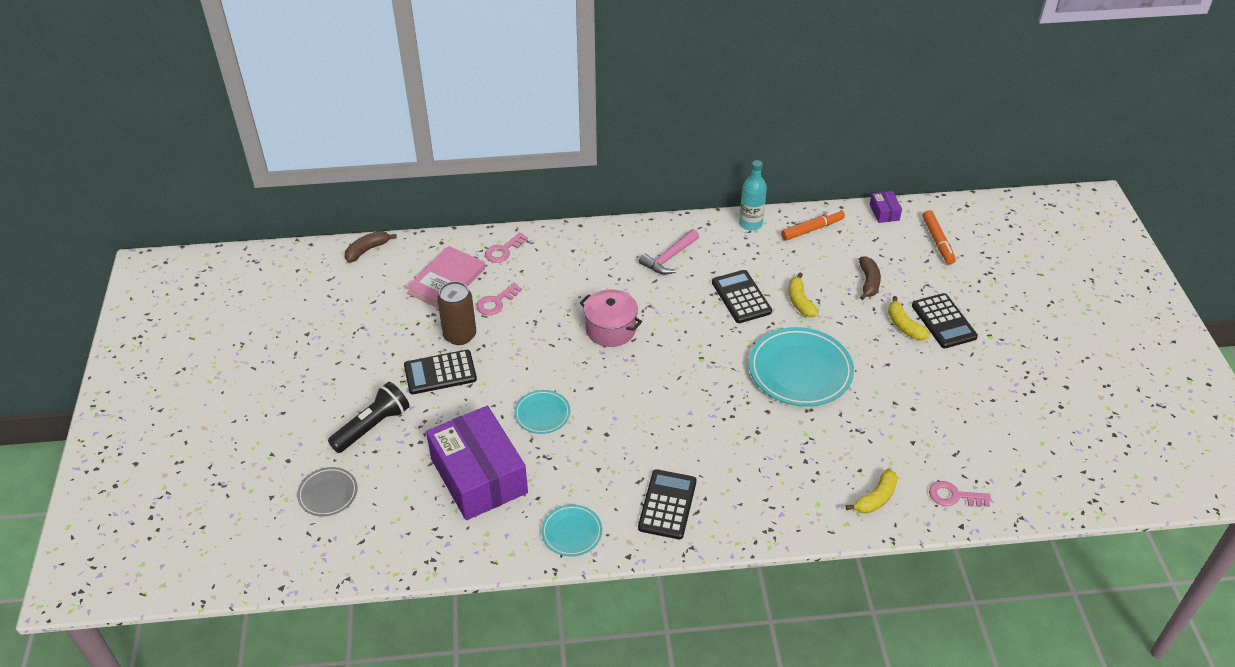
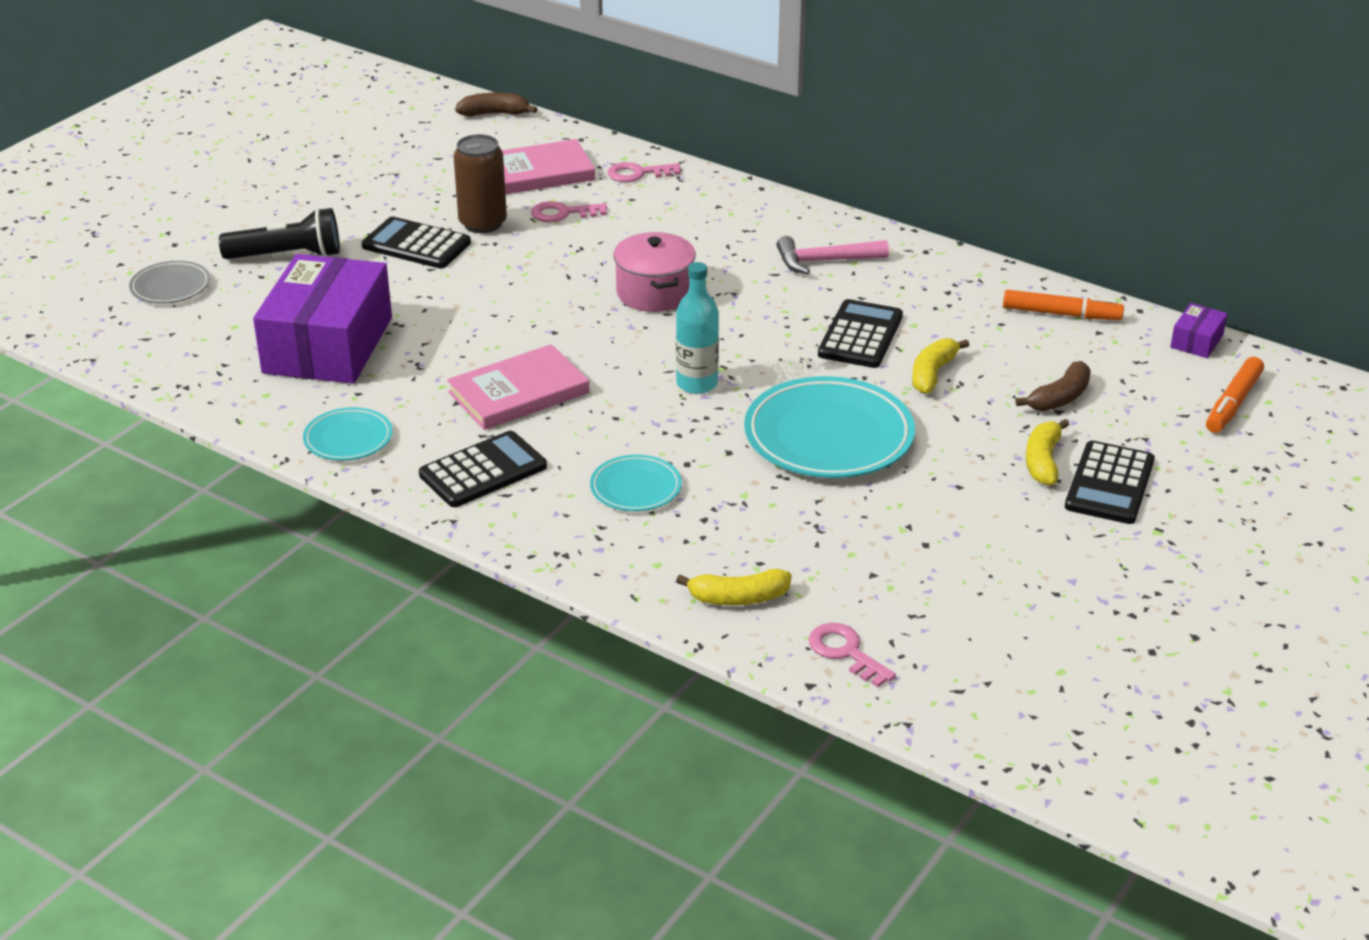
camera: 40 degrees right, 10 degrees down
turquoise plate [514,390,570,434] -> turquoise plate moved to [590,455,682,511]
turquoise bottle [739,160,767,230] -> turquoise bottle moved to [676,262,719,394]
none -> pink book [447,344,590,430]

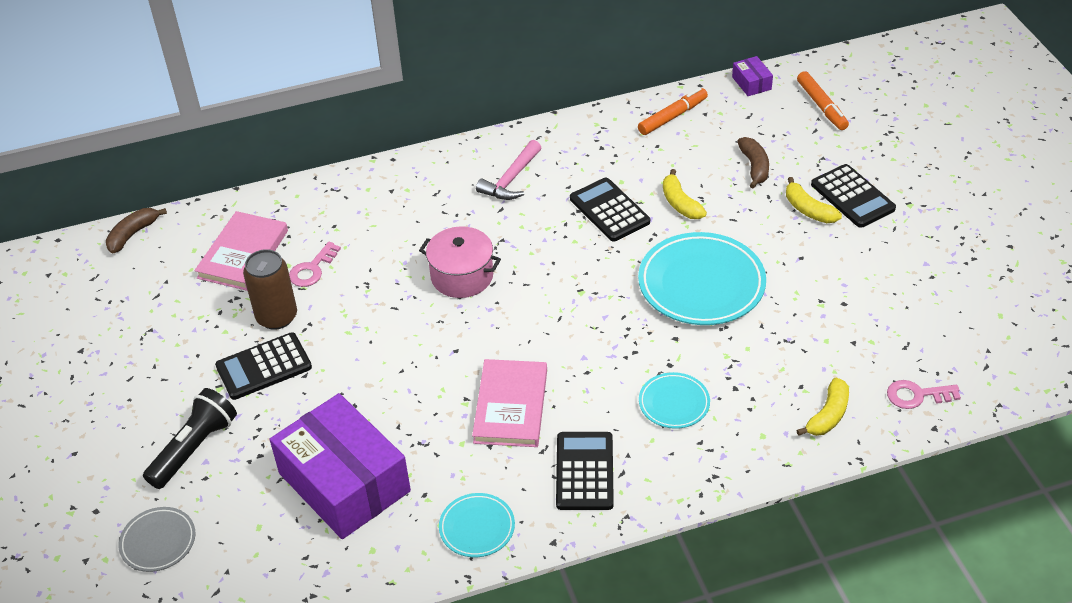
camera: 50 degrees left, 10 degrees up
pink key [608,162,681,182] -> none
turquoise bottle [676,262,719,394] -> none

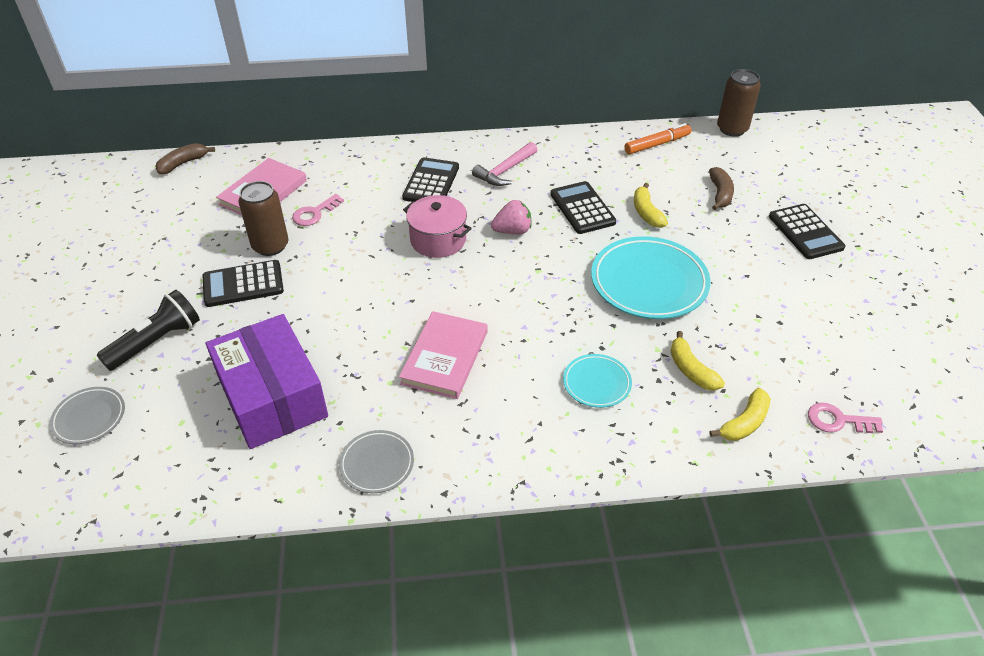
camera: 10 degrees right, 0 degrees up
turquoise plate [439,493,515,557] -> grey plate [339,430,414,493]
black calculator [556,432,614,510] -> black calculator moved to [402,157,459,202]
purple box [732,56,773,96] -> brown can [717,69,761,137]
yellow banana [786,177,842,223] -> yellow banana moved to [671,331,725,391]
orange marker [797,71,849,130] -> none
none -> pink strawberry [491,200,531,234]

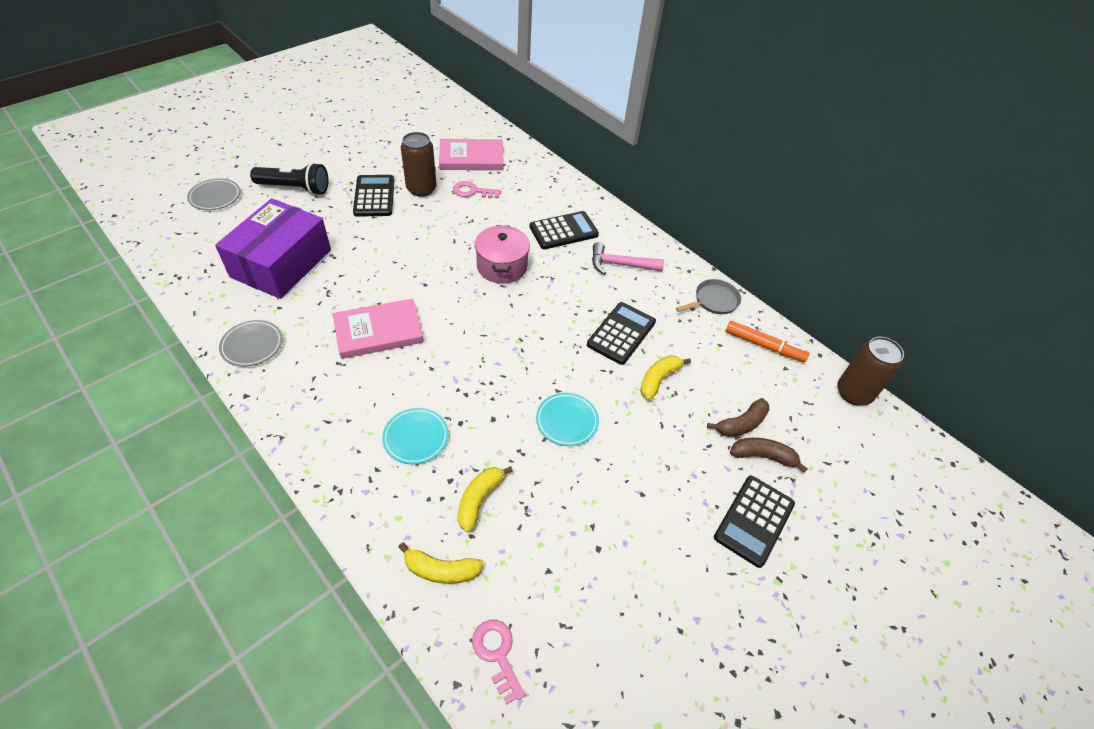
camera: 50 degrees right, 5 degrees up
brown banana [155,143,215,174] -> brown banana moved to [730,438,808,473]
black calculator [203,260,284,307] -> black calculator turned 45 degrees clockwise [353,175,394,217]
pink strawberry [491,200,531,234] -> none
turquoise plate [591,236,711,319] -> turquoise plate [536,393,599,446], size x0.52
none -> grey pan [676,279,741,314]

